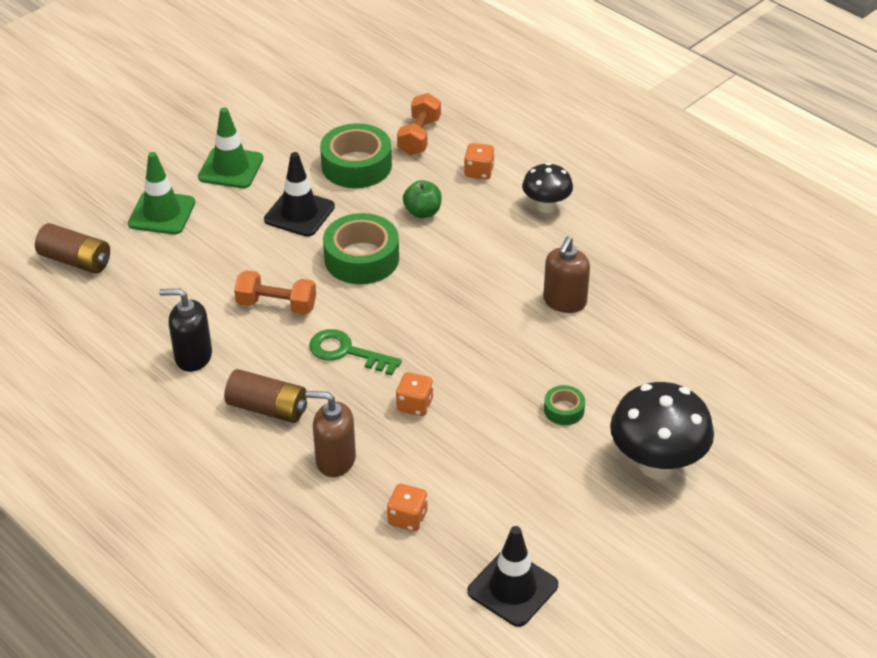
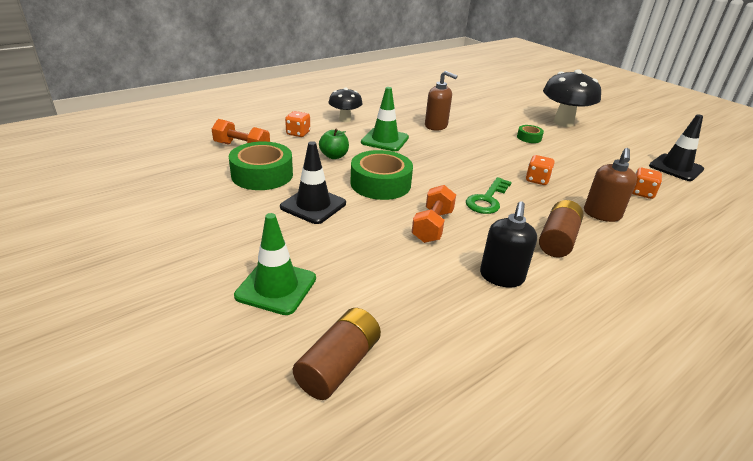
camera: 85 degrees left, 10 degrees down
green traffic cone [198,107,263,188] -> green traffic cone moved to [361,87,409,151]

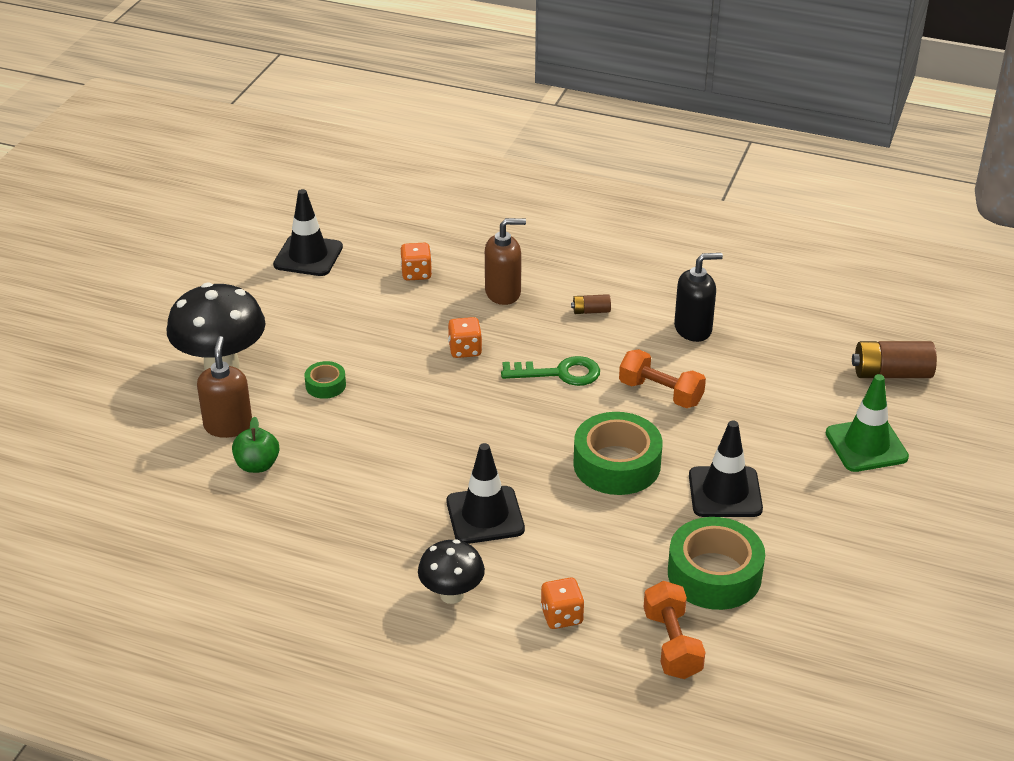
camera: 120 degrees left, 5 degrees up
green apple [319,129,349,159] -> green apple moved to [232,416,279,473]
green traffic cone [361,87,409,151] -> black traffic cone [446,443,525,544]
orange dumbbell [411,185,456,243] -> orange dumbbell turned 45 degrees clockwise [619,349,706,408]
brown soap dispenser [425,71,458,131] -> brown soap dispenser moved to [197,336,252,438]
brown battery [539,200,583,258] -> brown battery [571,294,611,314], size x0.51

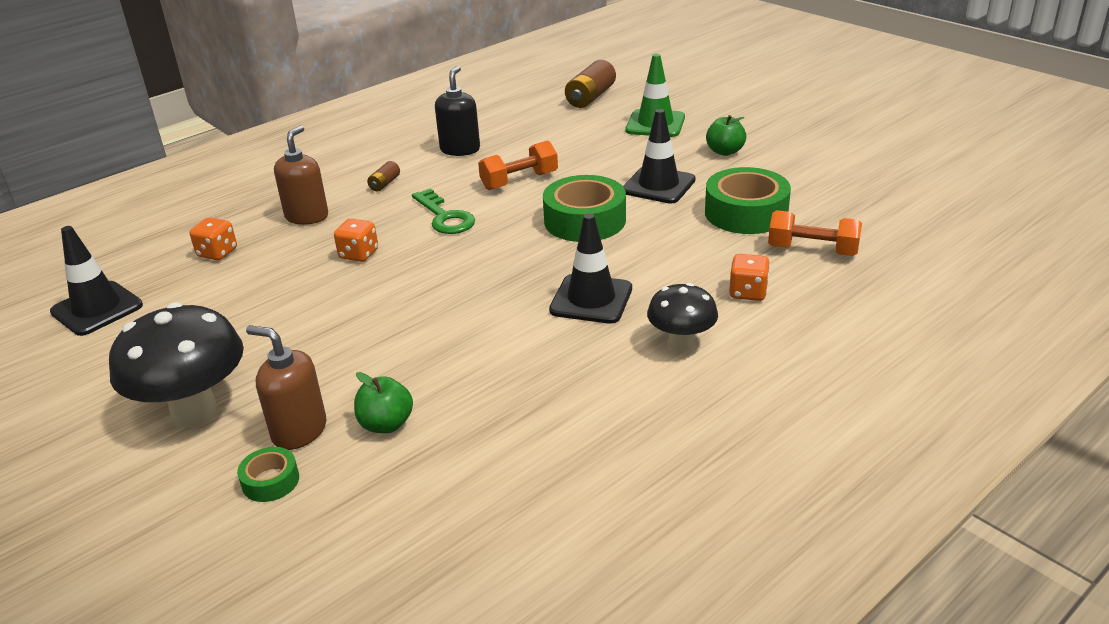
camera: 60 degrees left, 5 degrees down
green tape [304,361,346,399] -> green tape moved to [237,447,299,502]
green key [501,356,600,386] -> green key turned 120 degrees clockwise [412,188,475,234]
none -> green apple [706,115,746,156]

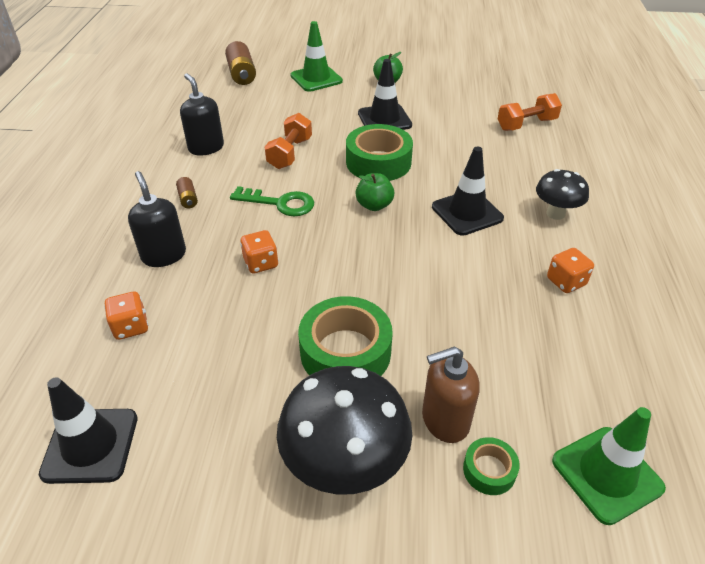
camera: 45 degrees left, 10 degrees up
brown soap dispenser [274,125,328,225] -> black soap dispenser [128,171,186,267]
green apple [354,372,413,433] -> green apple moved to [355,173,394,211]
green tape [705,167,791,234] -> green tape moved to [298,296,393,376]
orange dice [729,254,770,301] -> orange dice moved to [547,248,594,293]
none -> green traffic cone [552,407,666,525]

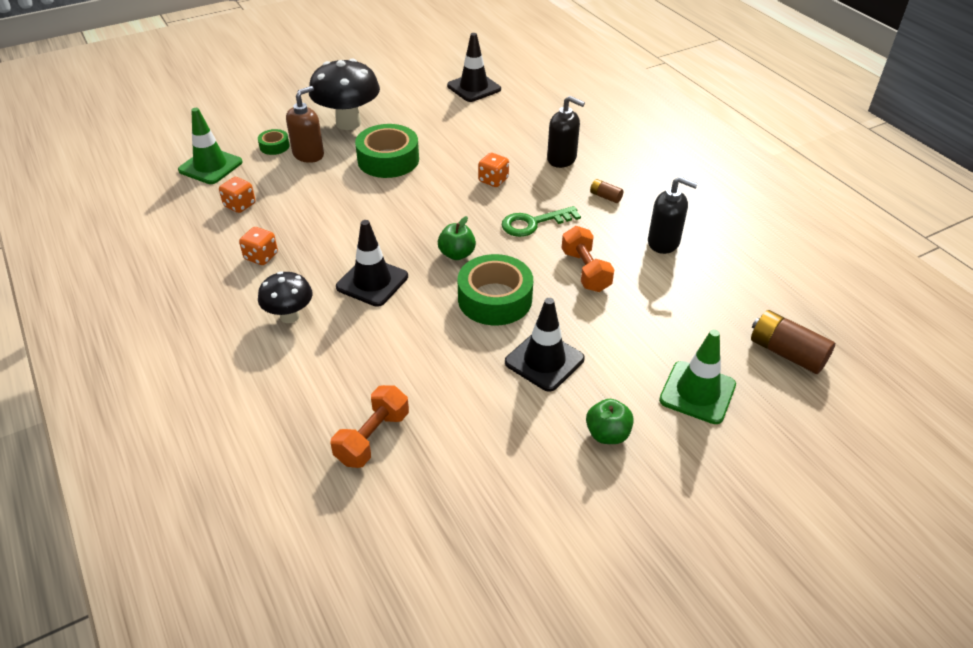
camera: 145 degrees right, 0 degrees up
orange dice [104,291,148,340] -> orange dice moved to [219,177,255,213]

